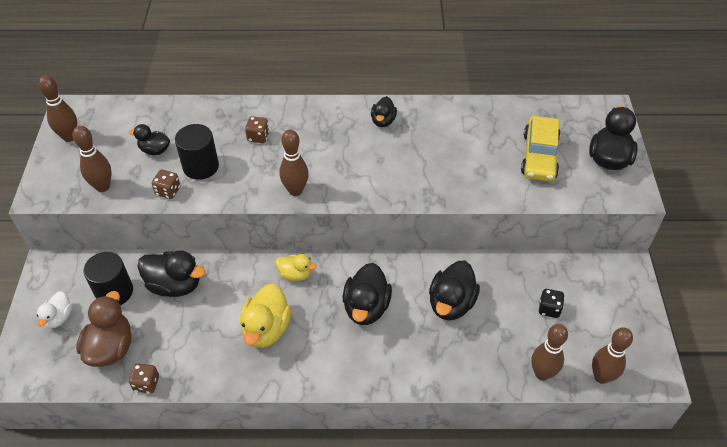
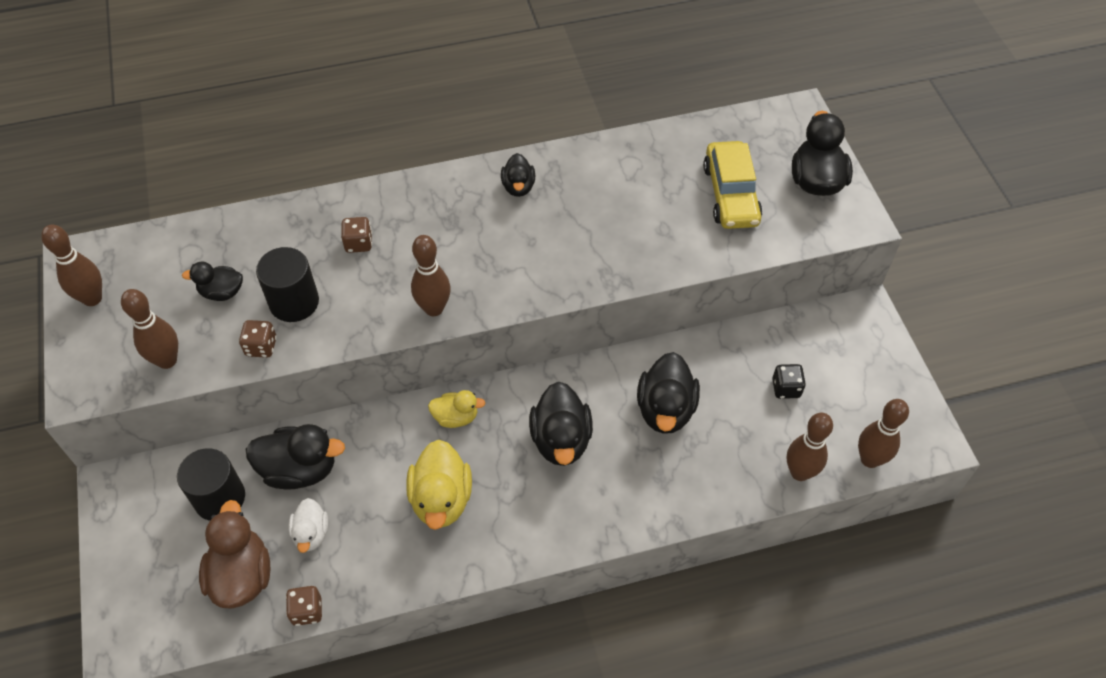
camera: 15 degrees left, 5 degrees up
white duck [37,291,72,328] -> white duck moved to [288,498,329,553]

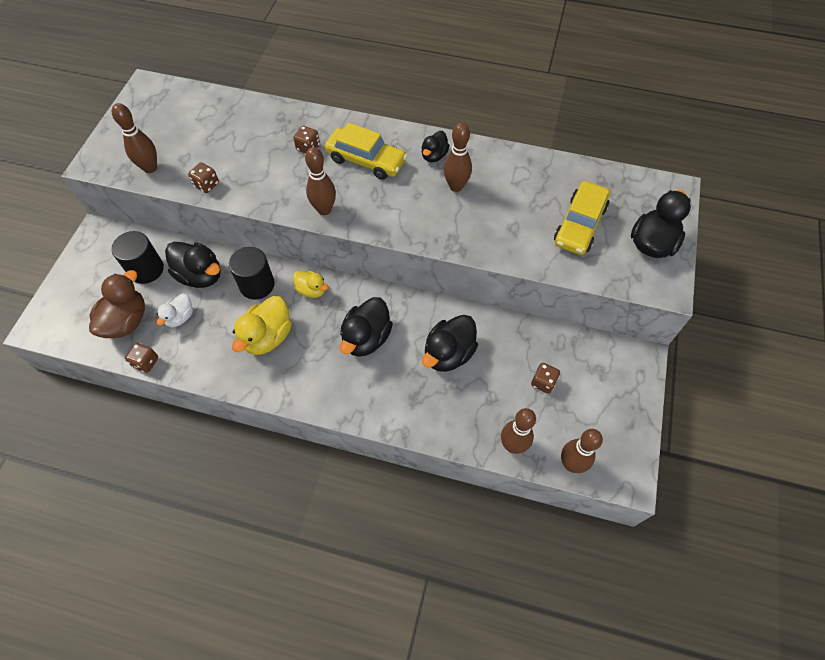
camera: 30 degrees right, 5 degrees up
brown bowling pin [41,224,102,306] -> brown bowling pin moved to [444,123,472,192]
black duck [182,261,243,301] -> none
black cylinder [256,247,319,322] -> black cylinder moved to [229,247,275,300]
black dice [772,364,806,399] -> brown dice [531,363,560,394]
none -> yellow car [325,123,407,180]

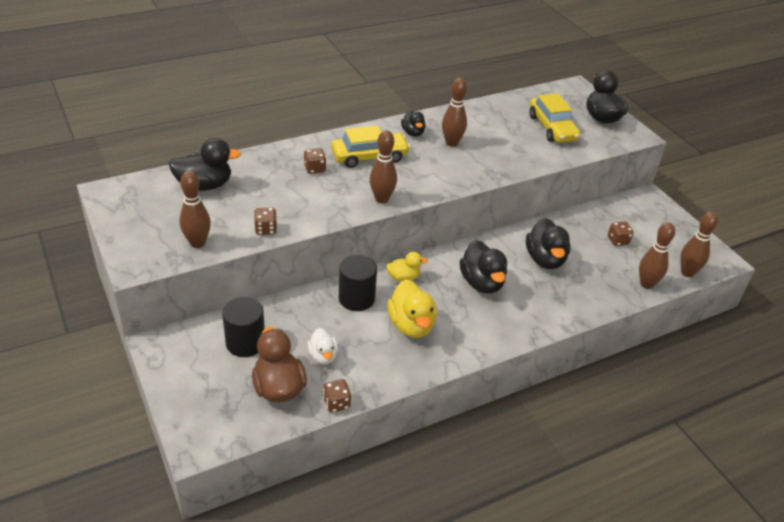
camera: 45 degrees left, 20 degrees down
black duck [165,242,221,288] -> black duck moved to [168,138,241,191]

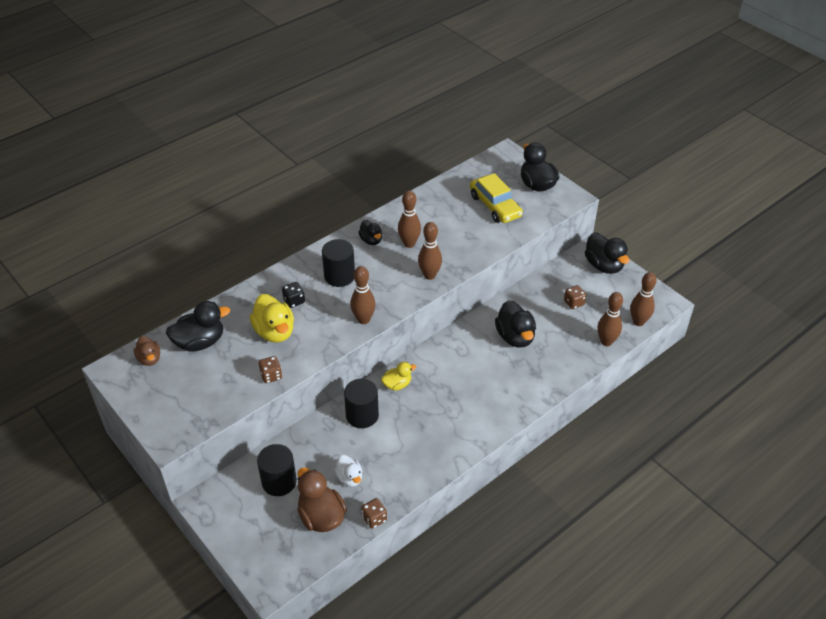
camera: 10 degrees left, 5 degrees up
brown bowling pin [179,171,211,248] -> brown bowling pin moved to [418,222,442,280]
brown dice [304,148,326,174] -> black dice [282,282,305,308]
yellow car [331,126,410,168] -> black cylinder [322,239,355,287]
yellow duck [387,279,437,338] -> yellow duck moved to [250,294,294,343]
black duck [459,240,507,294] -> black duck moved to [585,232,629,274]
none -> brown duck [134,336,160,366]

